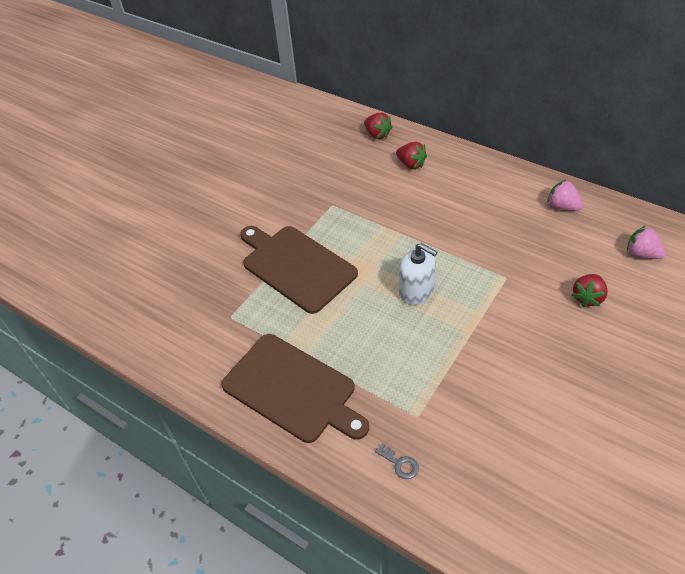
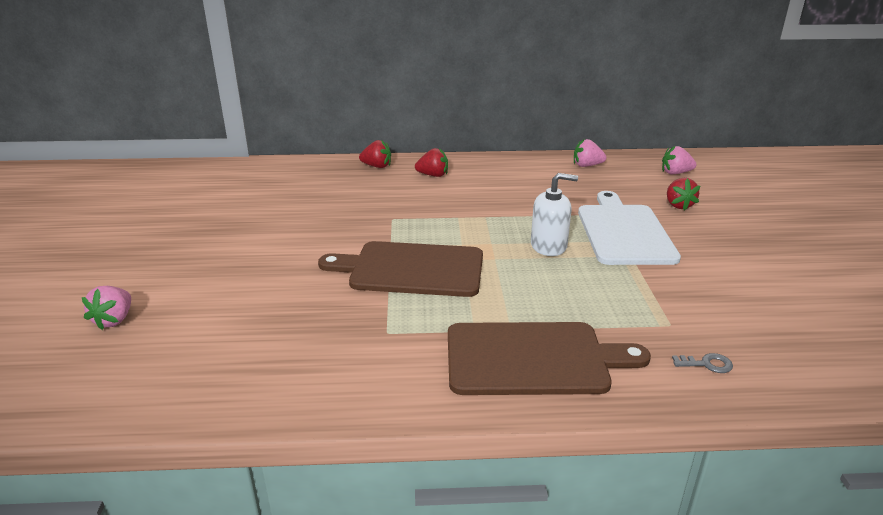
camera: 40 degrees left, 20 degrees down
none -> pink strawberry [82,286,131,330]
none -> white cutting board [578,191,681,265]

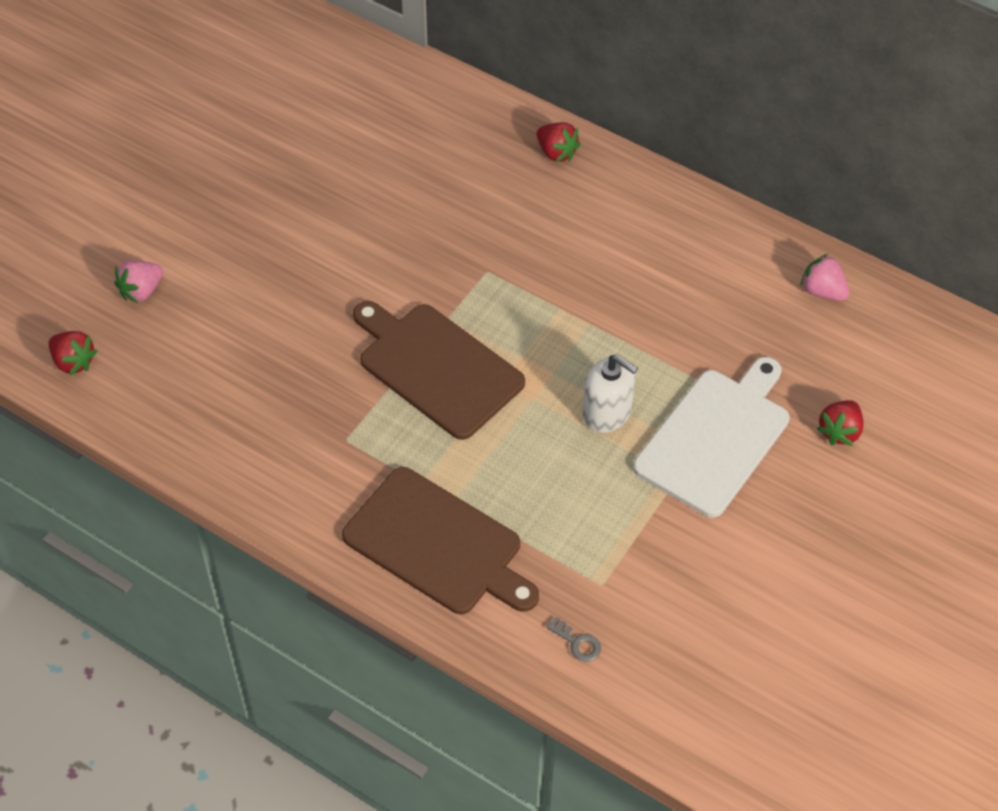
camera: 35 degrees right, 25 degrees up
red strawberry [415,148,448,177] -> red strawberry moved to [49,331,97,376]
pink strawberry [662,146,697,174] -> none

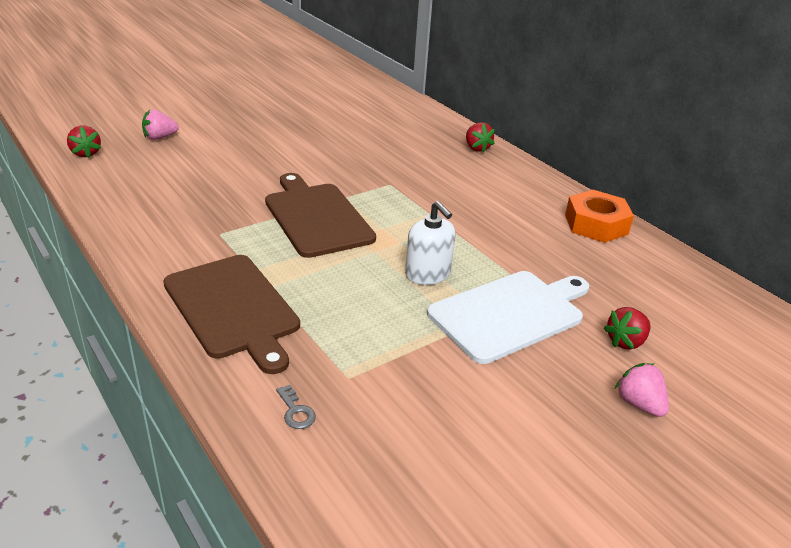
camera: 20 degrees right, 20 degrees down
pink strawberry [800,254,850,301] -> pink strawberry moved to [615,363,669,417]
none -> orange nut [565,190,634,243]

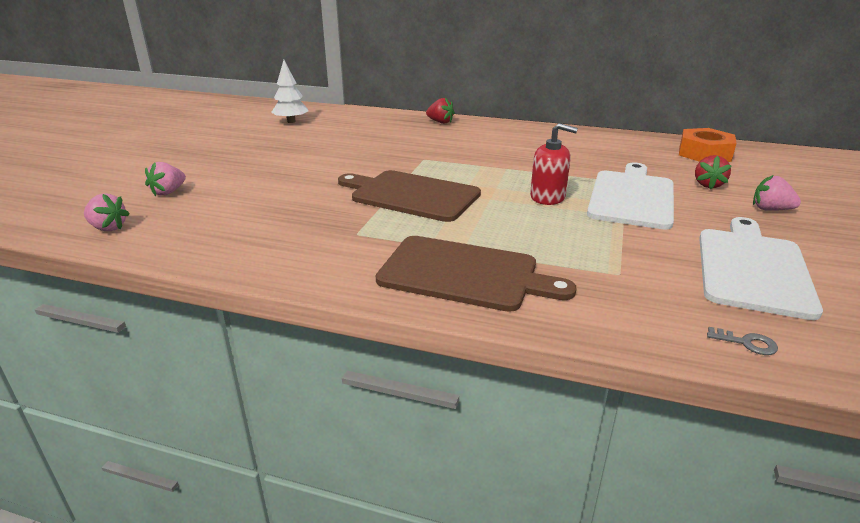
camera: 35 degrees left, 5 degrees down
red strawberry [67,126,101,158] -> pink strawberry [84,193,129,231]
grey key [276,385,316,429] -> grey key moved to [707,327,778,355]
white soap dispenser [405,201,455,285] -> red soap dispenser [530,123,578,205]
orange nut [565,190,634,243] -> orange nut moved to [679,128,737,162]
none -> white tree [271,60,308,123]
none -> white cutting board [699,217,823,320]

